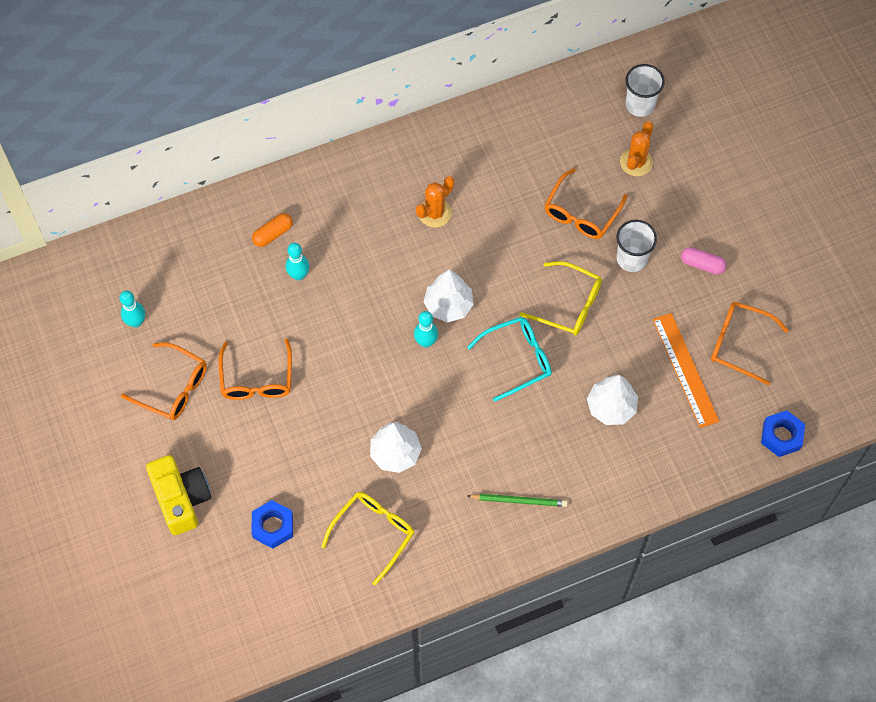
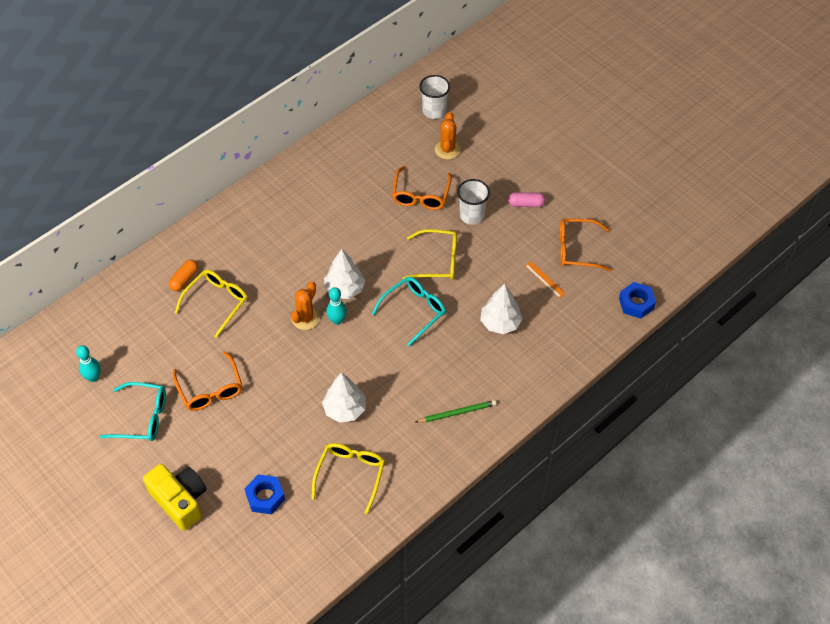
camera: 20 degrees left, 10 degrees down
orange glasses [121,343,207,420] -> turquoise glasses [100,382,166,441]
turquoise bowling pin [285,243,309,281] -> yellow glasses [175,270,248,338]
orange cactus [416,176,454,228] -> orange cactus moved to [291,281,320,330]
orange ruler [653,313,719,428] -> orange ruler [525,261,566,298], size x0.51

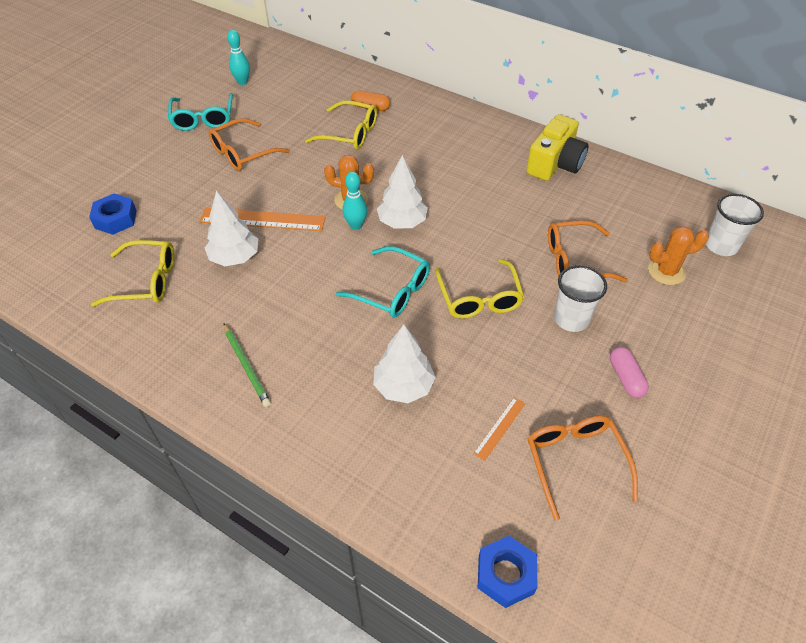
camera: 75 degrees right, 5 degrees down
yellow camera [143,464,206,531] -> yellow camera moved to [526,114,589,181]
none -> orange ruler [200,208,326,231]

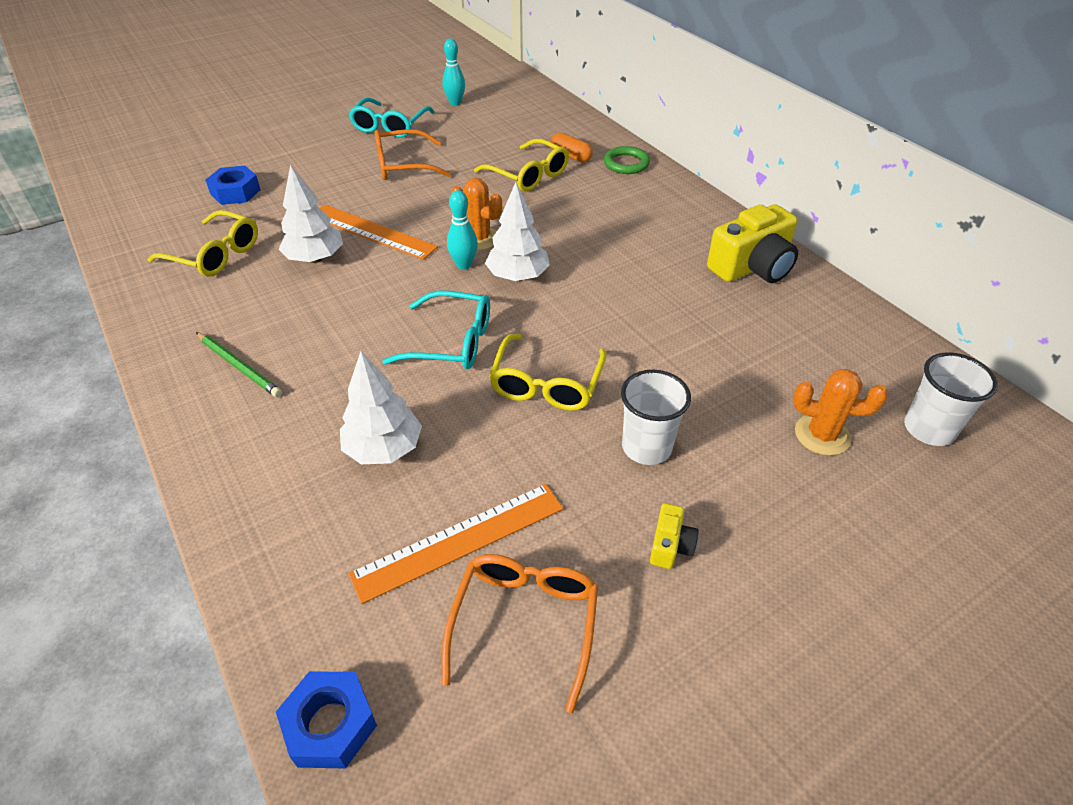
camera: 25 degrees right, 5 degrees down
green pencil [224,323,271,407] -> green pencil turned 45 degrees counterclockwise [196,332,282,397]
turquoise glasses [336,246,430,318] -> turquoise glasses turned 45 degrees counterclockwise [382,291,490,369]
orange ruler [473,397,525,461] -> orange ruler [348,484,563,604], size x1.98
orange glasses [548,221,628,283] -> none
pink capsule [610,347,649,398] -> yellow camera [650,503,699,569]
none -> green ring [604,146,650,174]

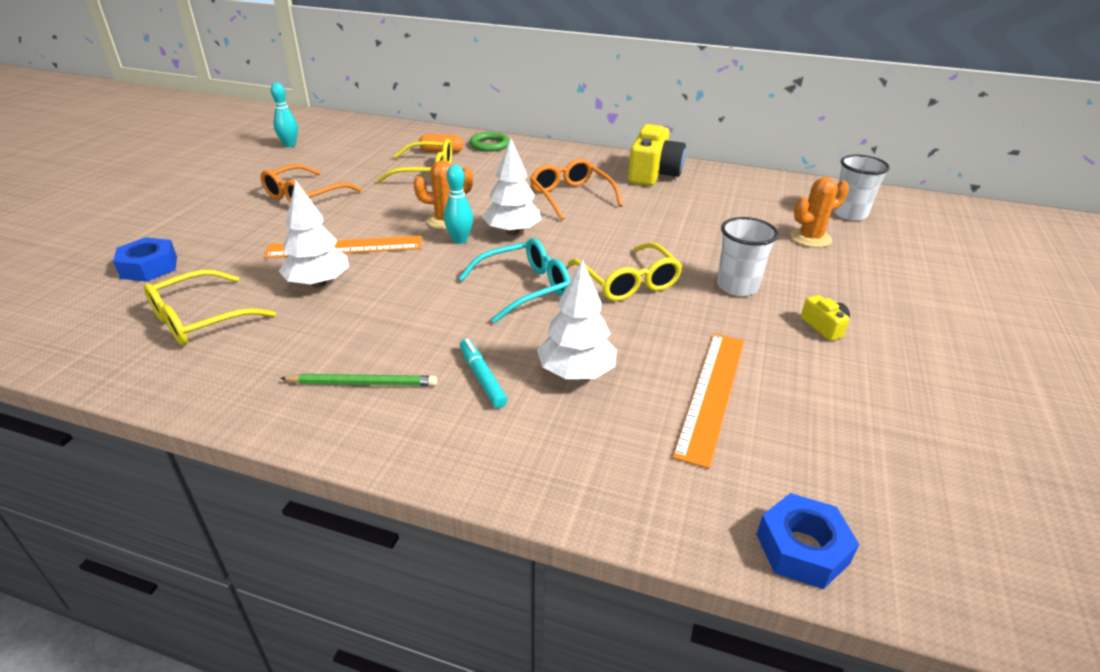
camera: 40 degrees left, 10 degrees down
yellow glasses [148,210,258,277] -> yellow glasses turned 150 degrees clockwise [144,270,276,345]
turquoise glasses [349,98,434,138] -> none
orange glasses [442,554,598,713] -> orange glasses moved to [530,159,623,220]
none -> turquoise marker [460,339,508,408]

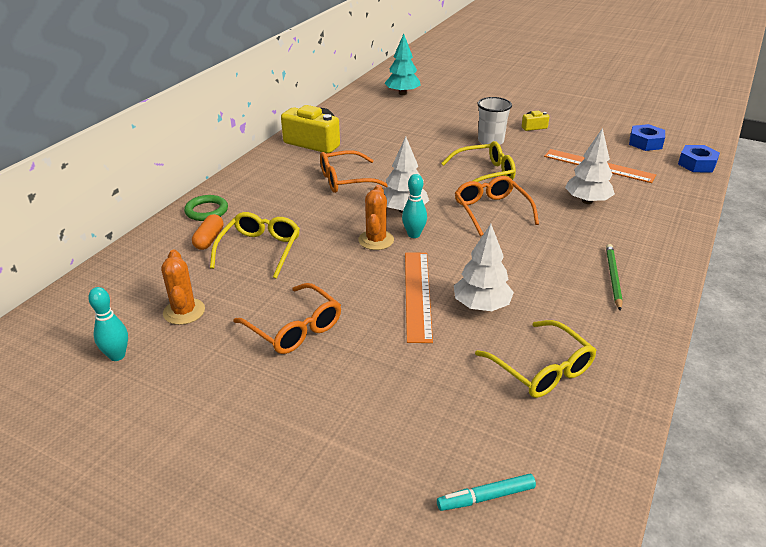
camera: 80 degrees left, 0 degrees up
blue nut [113,237,177,282] -> blue nut moved to [629,124,665,151]
turquoise glasses [458,238,570,323] -> orange glasses [455,176,539,236]
turquoise marker [460,339,508,408] -> turquoise marker moved to [437,474,536,511]
orange cactus [790,177,849,248] -> orange cactus moved to [161,250,205,325]
white cup [833,155,890,221] -> turquoise tree [385,34,421,95]

